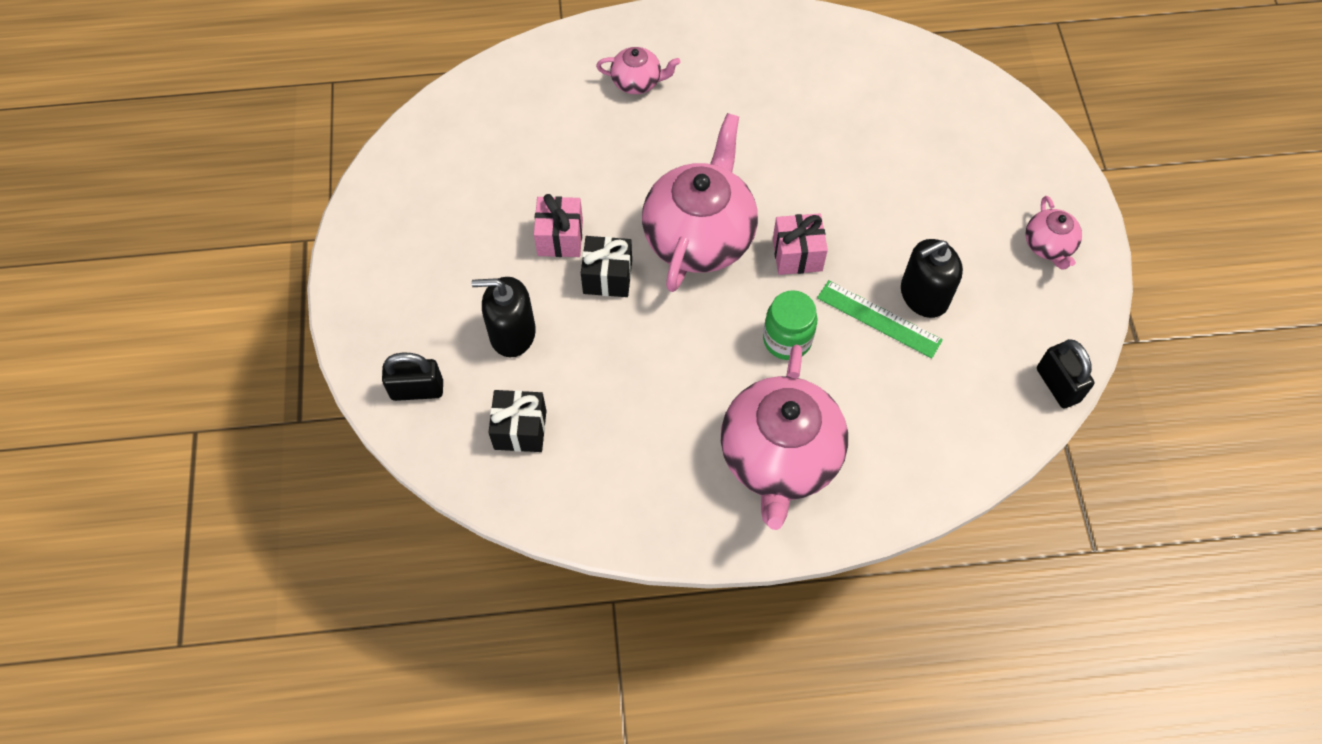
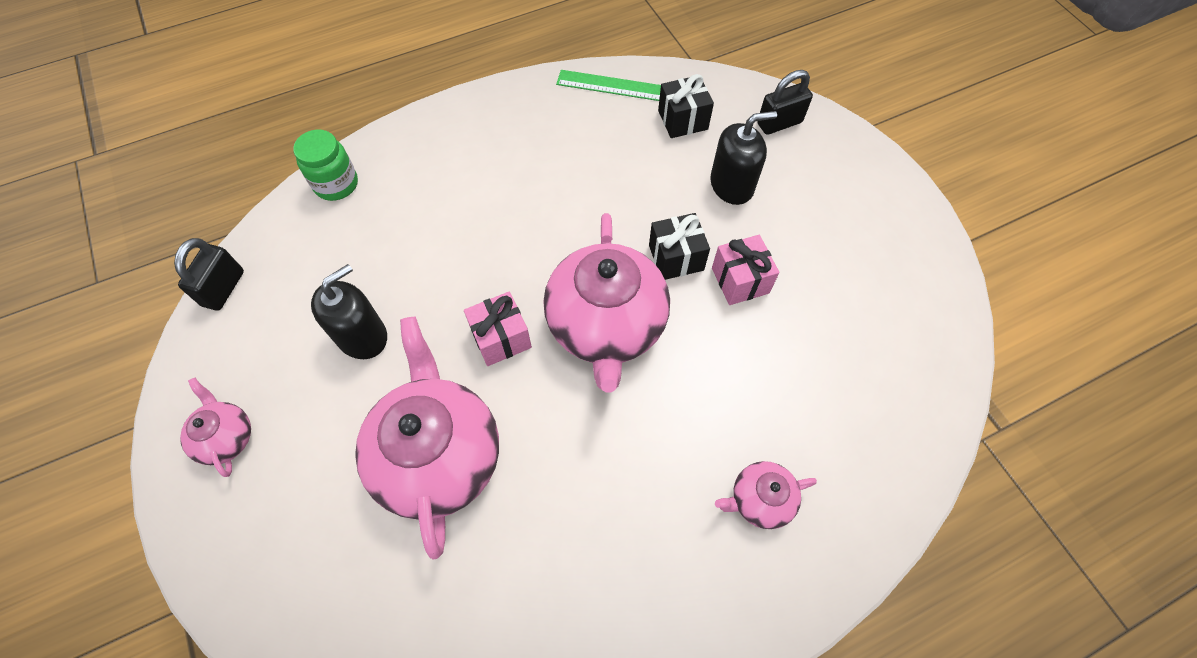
camera: 160 degrees right, 0 degrees up
pink teapot [721,345,848,530] -> pink teapot moved to [355,317,499,560]
green jar [763,290,818,360] -> green jar moved to [293,130,358,201]
green ruler [817,280,943,358] -> green ruler moved to [556,70,661,101]
black padlock [1037,339,1094,408] -> black padlock turned 60 degrees clockwise [174,238,244,311]

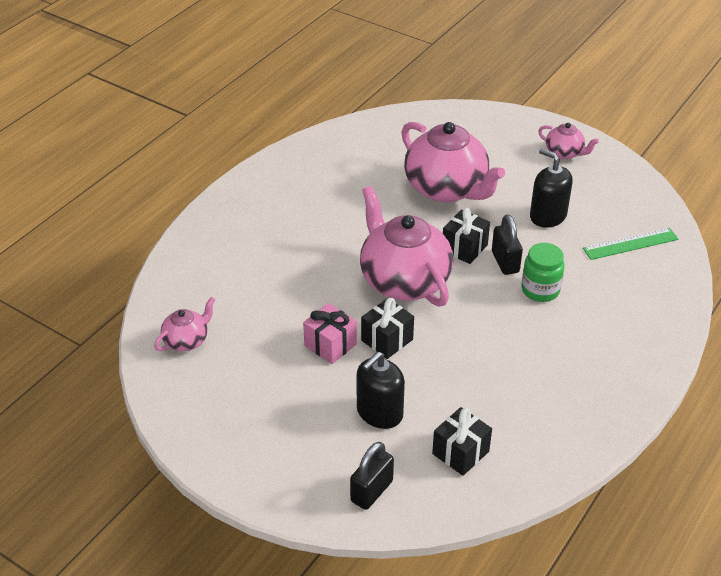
camera: 150 degrees right, 20 degrees down
black padlock [174,238,244,311] -> black padlock moved to [492,214,523,275]
green jar [293,130,358,201] -> green jar moved to [522,243,564,302]
black soap dispenser [311,264,387,359] -> black soap dispenser turned 120 degrees clockwise [530,148,573,228]
pink gift [464,291,532,366] -> black gift [443,208,490,264]
green ruler [556,70,661,101] -> green ruler moved to [583,228,679,260]
pink teapot [715,461,817,529] -> pink teapot moved to [154,297,215,351]

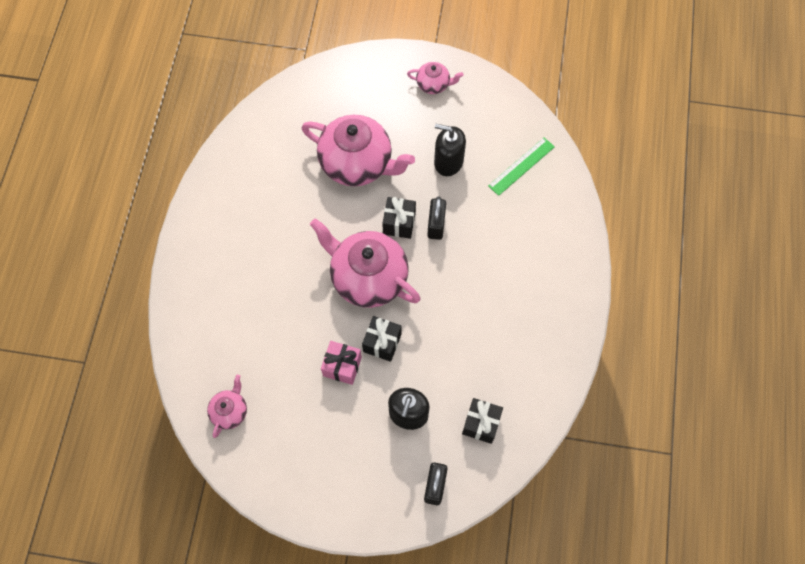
camera: 25 degrees left, 25 degrees up
black padlock [492,214,523,275] -> black padlock turned 45 degrees clockwise [427,196,446,240]
green jar [522,243,564,302] -> none

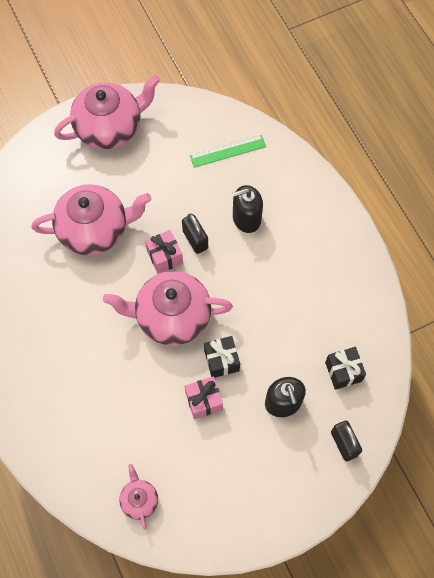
camera: 35 degrees left, 0 degrees up
black gift [382,197,416,239] -> pink gift [145,230,183,274]
pink teapot [407,62,463,94] -> pink teapot [54,75,160,150], size x2.10
black soap dispenser [434,124,466,176] -> black soap dispenser moved to [232,185,263,233]
green ruler [488,137,555,196] -> green ruler turned 60 degrees clockwise [190,135,266,168]

